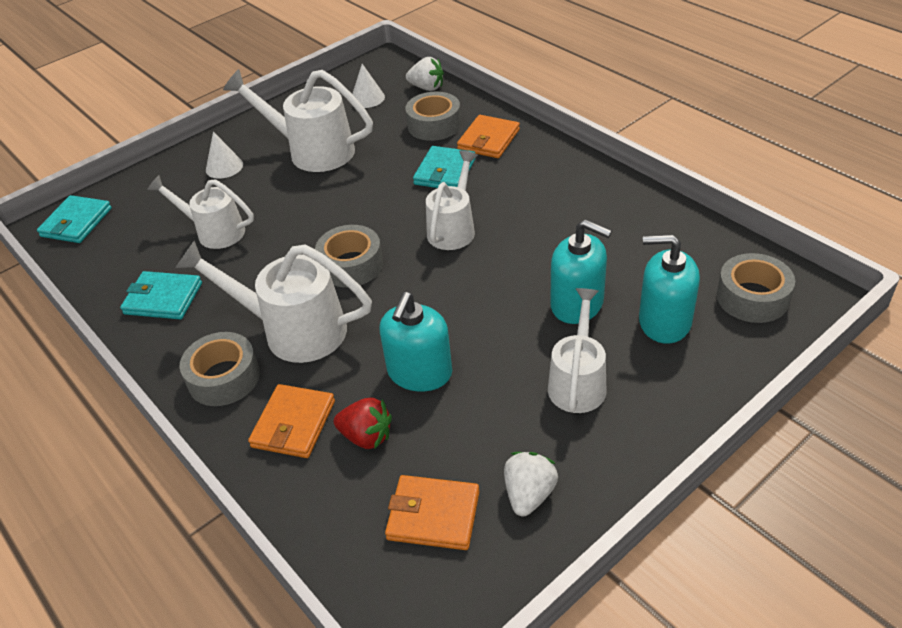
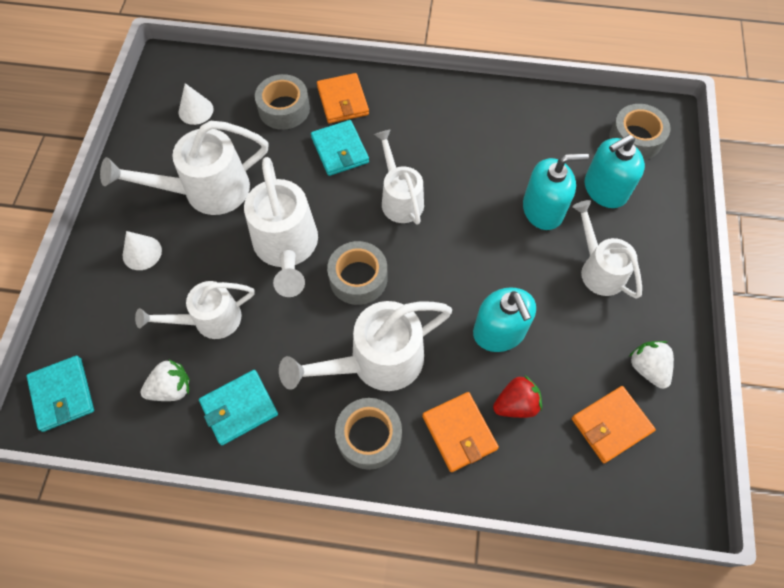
camera: 45 degrees left, 20 degrees up
white strawberry [406,57,444,91] -> white strawberry moved to [141,359,190,401]
none -> white watering can [244,157,318,297]

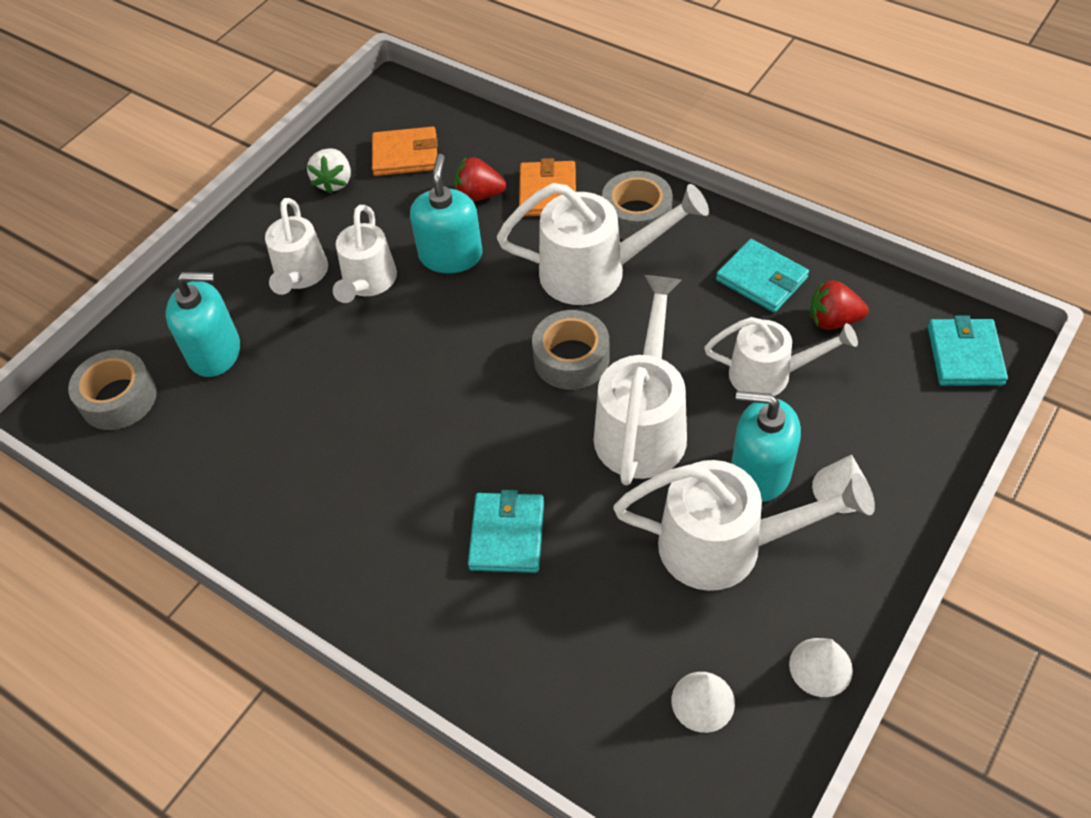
camera: 150 degrees left, 10 degrees down
white strawberry [141,359,190,401] -> red strawberry [810,280,869,330]
turquoise wallet [199,370,278,445] -> turquoise wallet turned 45 degrees clockwise [716,239,809,313]
grey tape [255,74,310,130] -> none
orange wallet [317,73,369,123] -> none
white watering can [374,129,424,225] -> white watering can moved to [333,205,397,303]
turquoise soap dispenser [523,153,589,230] -> turquoise soap dispenser moved to [731,391,801,502]
none -> white cone [789,638,853,697]

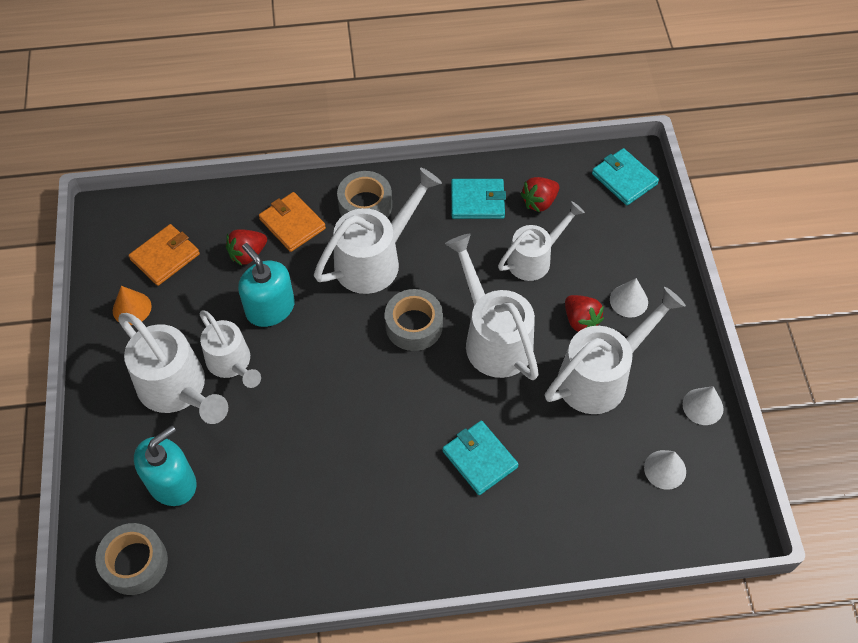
camera: 45 degrees left, 5 degrees up
white watering can [265,198,328,295] -> white watering can [118,313,228,424], size x1.51
white strawberry [307,148,351,194] -> orange cone [113,286,152,325]
turquoise soap dispenser [731,391,801,502] -> red strawberry [565,295,604,332]

